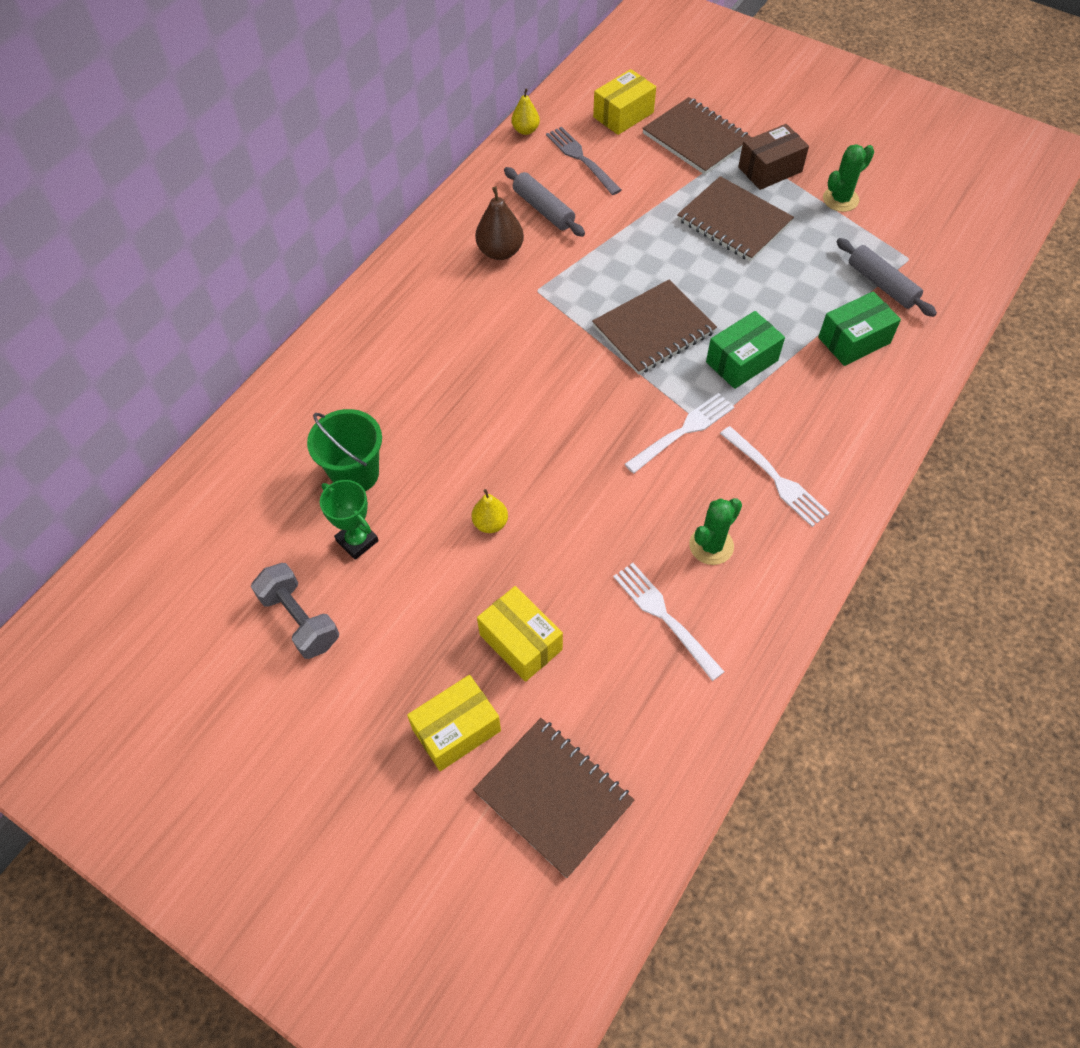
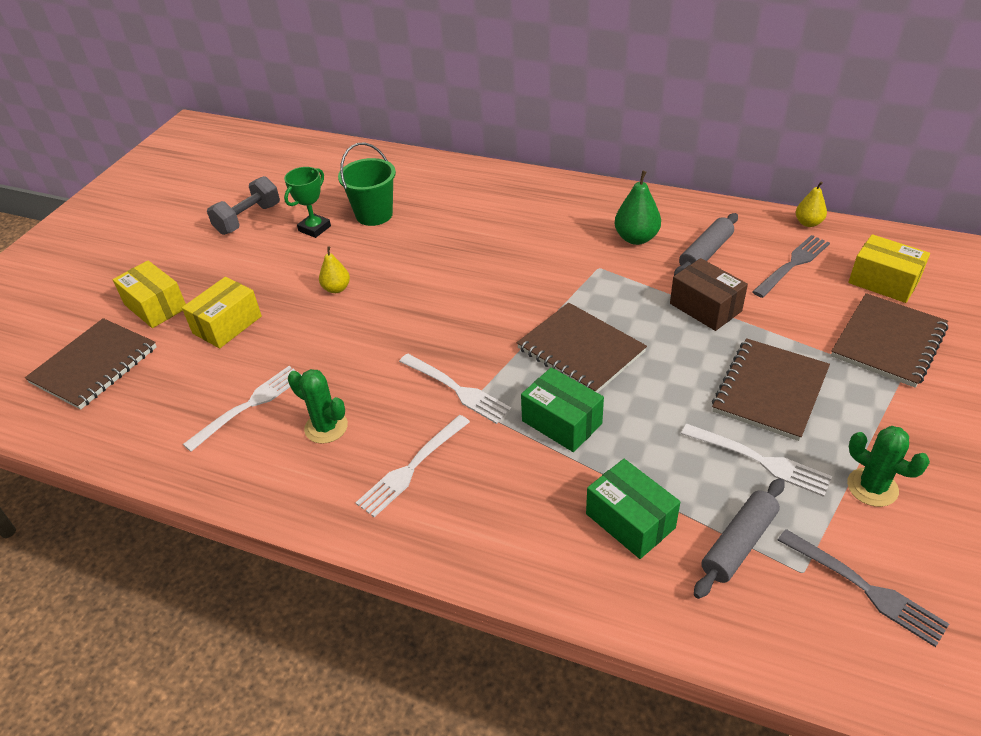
camera: 80 degrees right, 15 degrees down
brown pear [475,187,524,260] -> green pear [614,171,661,245]
brown box [738,124,809,190] -> brown box moved to [670,258,748,331]
none -> white fork [681,424,832,497]
none -> grey fork [778,529,949,647]

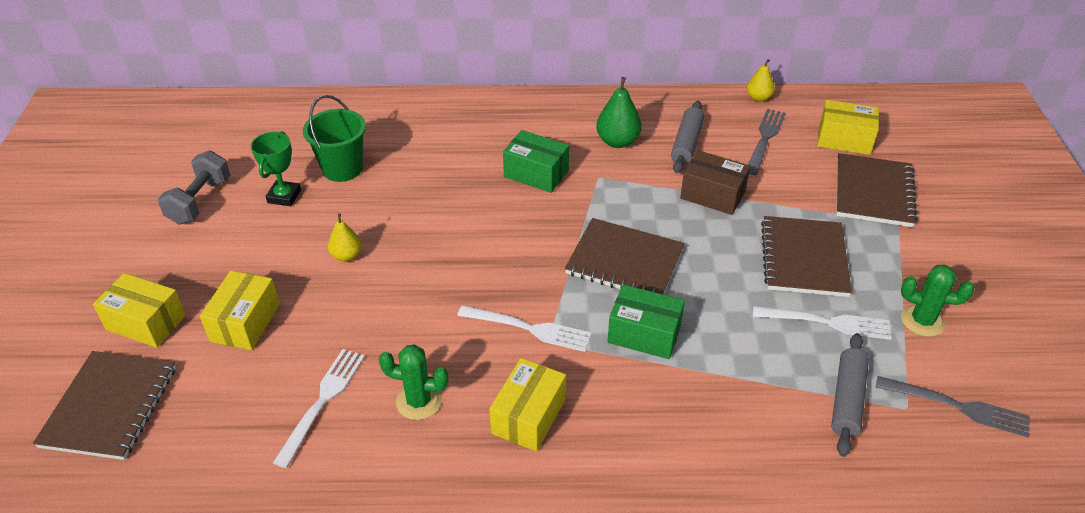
camera: 25 degrees left, 0 degrees up
white fork [356,415,470,517] -> yellow box [489,358,566,452]
green box [586,459,680,559] -> green box moved to [503,130,569,193]

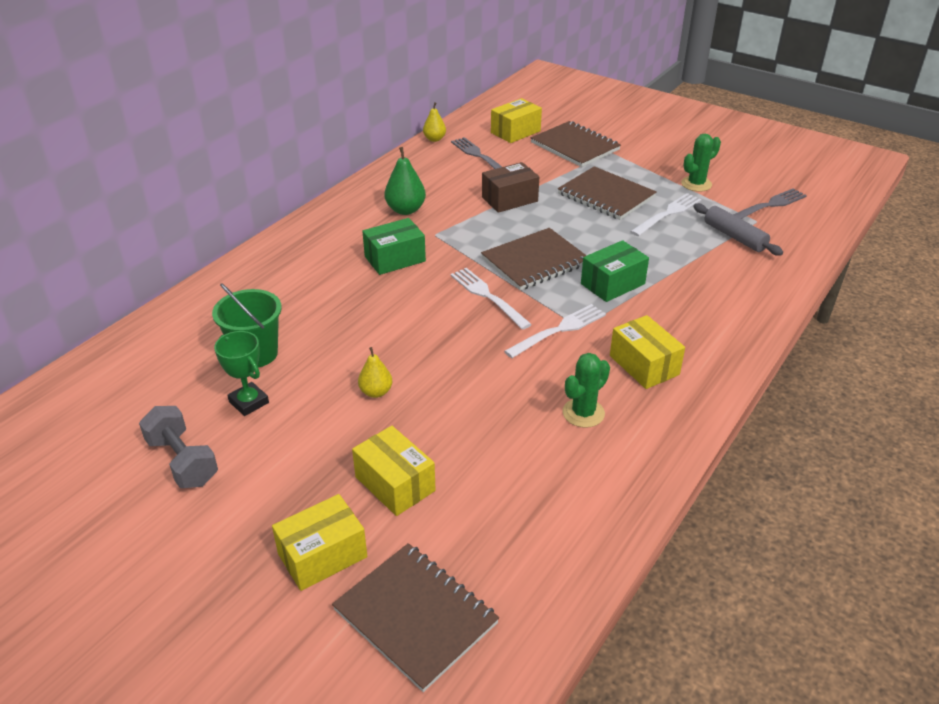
camera: 55 degrees left, 5 degrees down
white fork [273,349,365,468] -> white fork moved to [450,268,532,330]
grey rolling pin [671,101,704,173] -> none

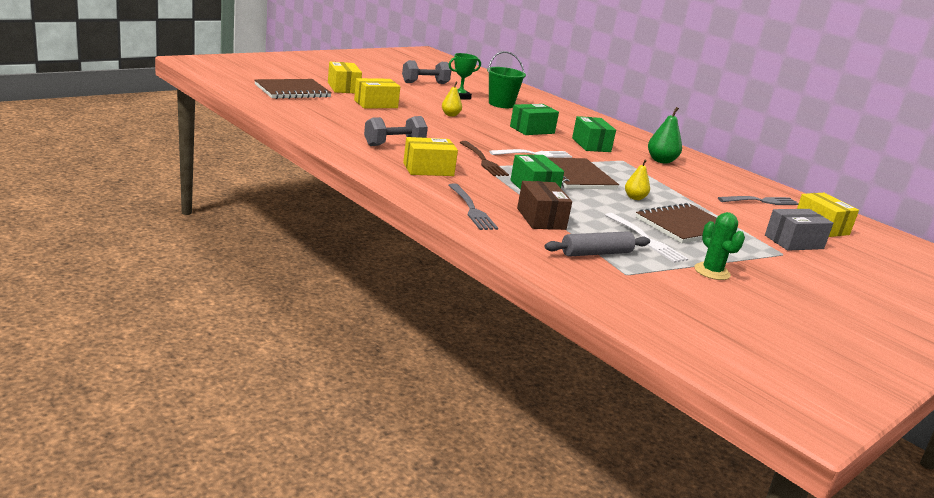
camera: 100 degrees right, 15 degrees down
yellow pear [423,102,446,142] -> yellow pear moved to [625,159,650,200]
brown box [482,162,539,213] -> brown box moved to [517,181,572,230]
white fork [504,304,606,358] -> brown fork [460,141,509,176]
brown notebook [531,121,621,167] -> grey box [765,209,833,251]
green cactus [563,353,610,428] -> grey dumbbell [364,116,428,146]
grey fork [733,188,807,219] -> grey fork moved to [449,183,498,230]
none -> green box [510,104,559,135]

